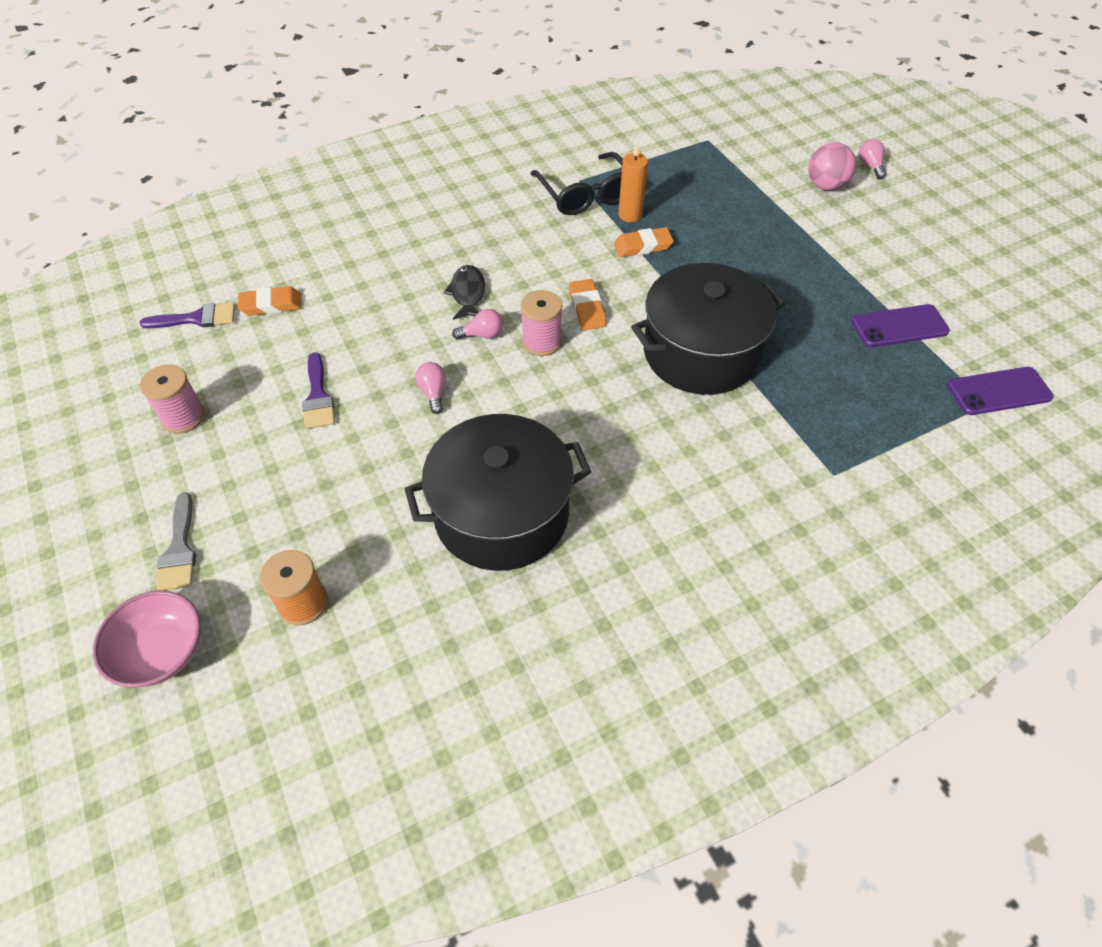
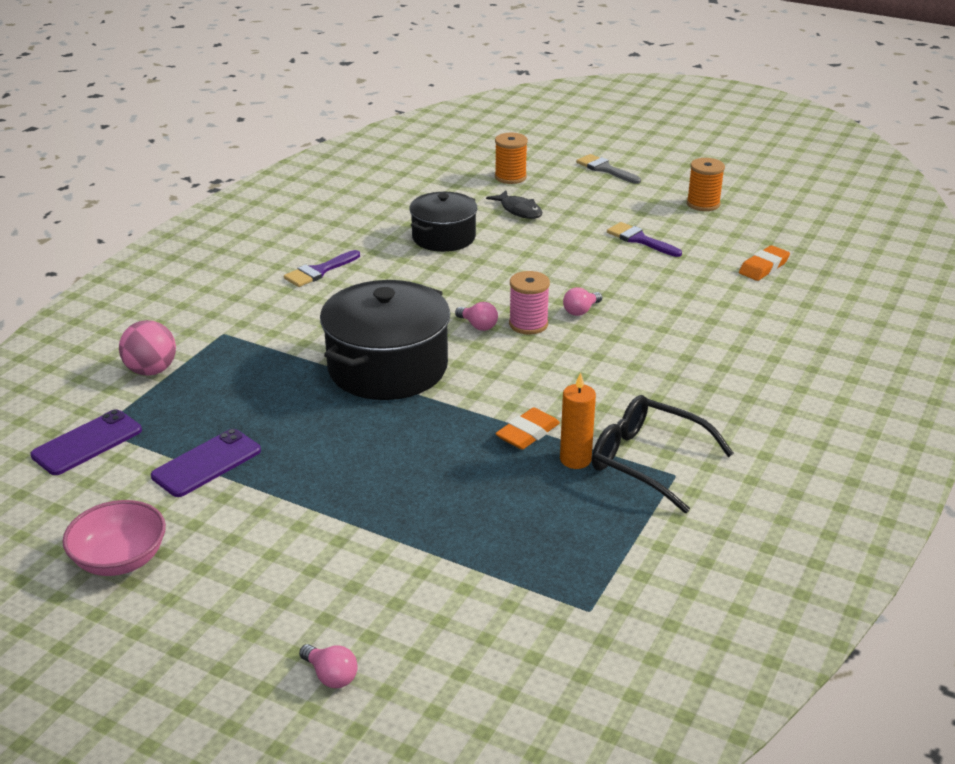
camera: 145 degrees right, 20 degrees down
pink bowl [93,591,201,688] -> pink bowl moved to [62,500,166,576]
purple brush [139,303,235,328] -> purple brush moved to [284,250,360,287]
pink spool [140,364,205,433] -> orange spool [687,158,725,211]
black pot [405,414,591,571] -> black pot [409,192,478,252], size x0.63
pink light bulb [415,362,446,414] -> pink light bulb moved to [455,302,498,331]
black fish [443,265,485,320] -> black fish moved to [486,190,543,219]
orange eraser [569,279,606,330] -> none
pink ball [808,142,856,191] -> pink ball moved to [119,320,176,376]

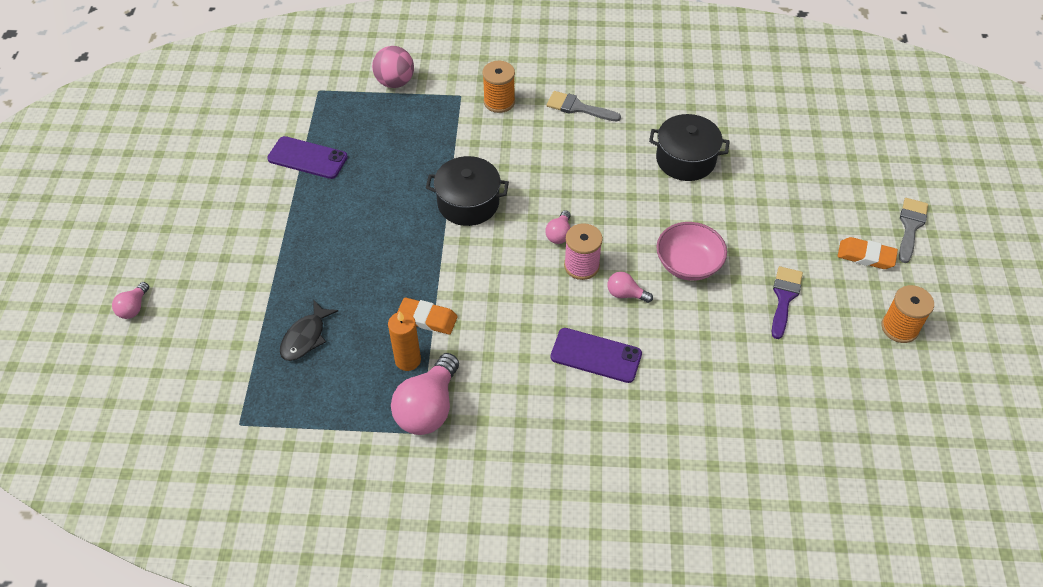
camera: 65 degrees right, 20 degrees up
purple phone [30,409,142,475] -> purple phone moved to [551,328,642,383]
pink bowl [62,500,166,576] -> pink bowl moved to [656,222,727,281]
purple brush [284,250,360,287] -> grey brush [547,91,621,121]
black pot [320,280,450,400] -> black pot [426,156,509,226], size x0.63
black fish [486,190,543,219] -> black fish moved to [280,301,338,361]
orange spool [495,133,528,184] -> orange spool moved to [482,61,515,113]
black glasses [592,395,734,513] -> pink light bulb [391,353,459,435]
orange eraser [739,245,790,281] -> orange eraser moved to [838,237,898,269]

